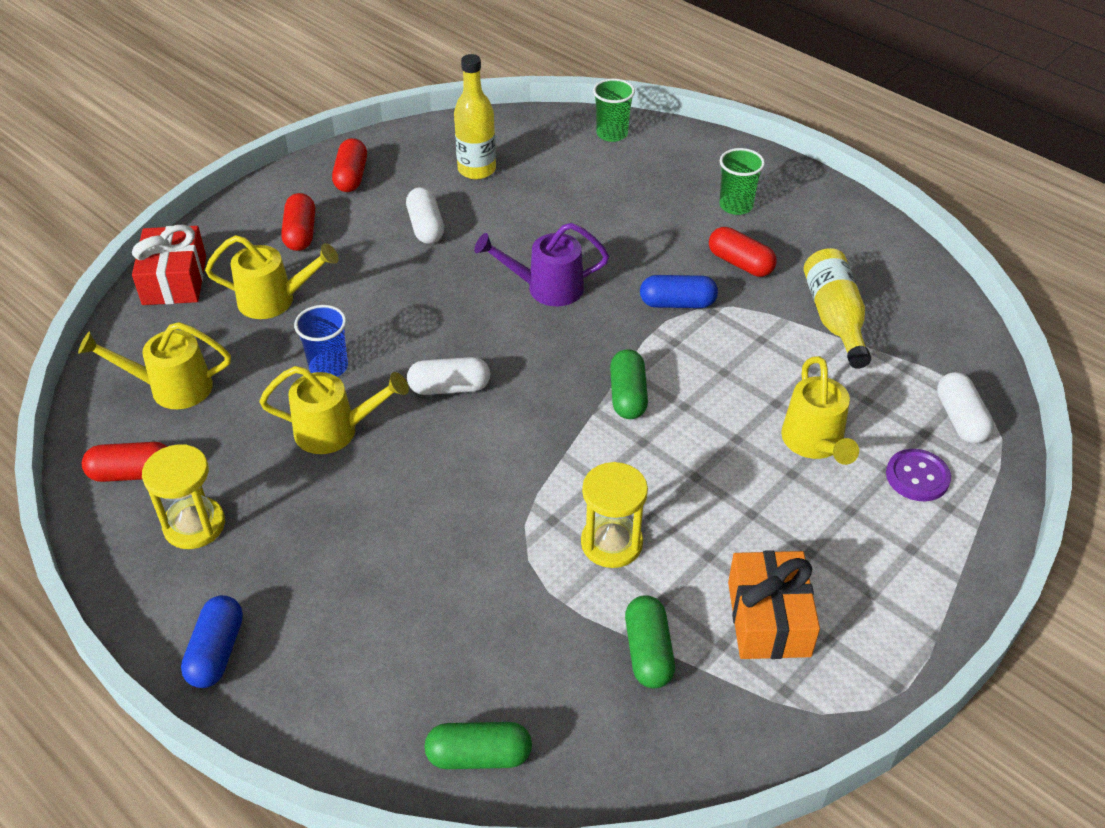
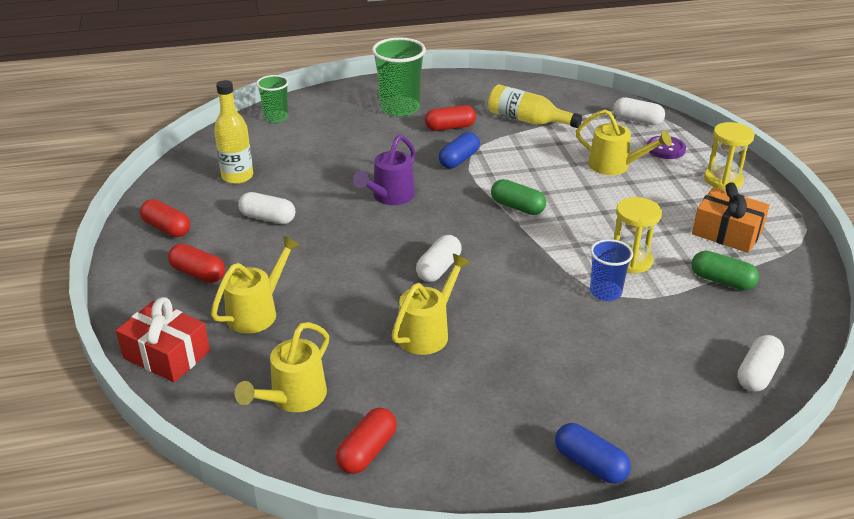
camera: 55 degrees left, 10 degrees down
yellow hourglass [142,444,225,549] -> yellow hourglass moved to [704,122,755,190]
blue cup [294,305,348,377] -> blue cup moved to [590,239,633,301]
green capsule [424,722,532,769] -> white capsule [737,335,784,392]
green cup [719,148,765,215] -> green cup [372,37,426,117], size x1.67

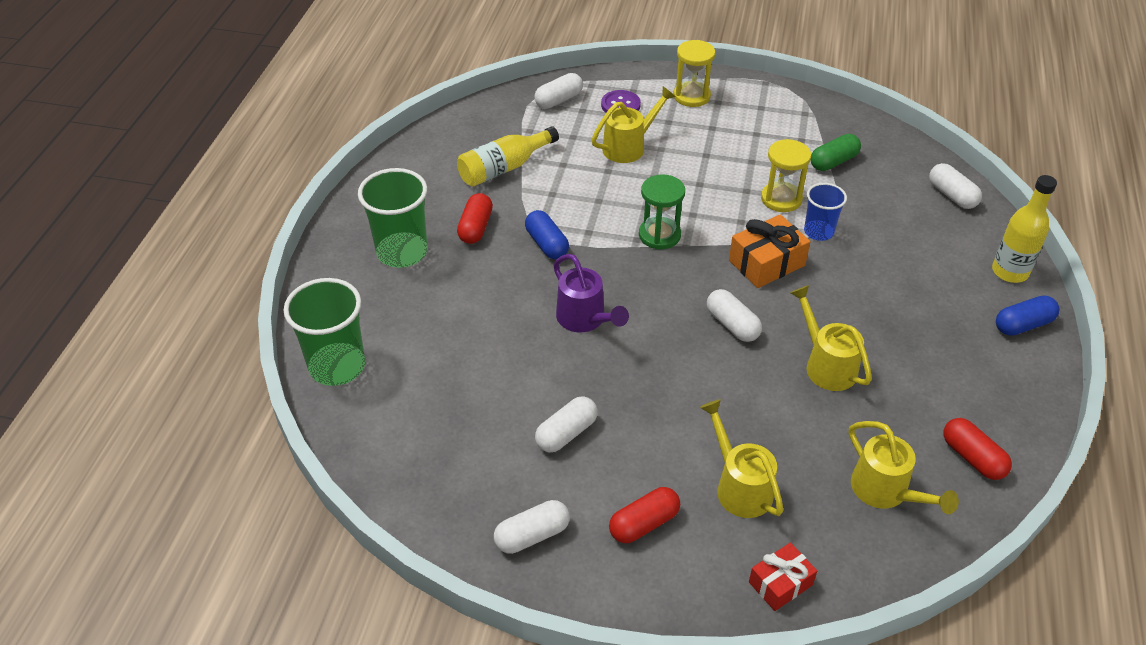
camera: 65 degrees left, 10 degrees up
red gift [116,297,210,382] -> red gift [749,542,817,611], size x0.65
red capsule [140,199,190,237] -> white capsule [494,500,570,554]
yellow bottle [214,80,253,184] -> yellow bottle moved to [992,175,1057,283]
green cup [256,75,289,123] -> green cup [283,278,365,386], size x1.67
green capsule [491,179,546,215] -> green hourglass [639,174,685,249]
orange gift [692,182,770,253] -> orange gift moved to [729,214,810,288]

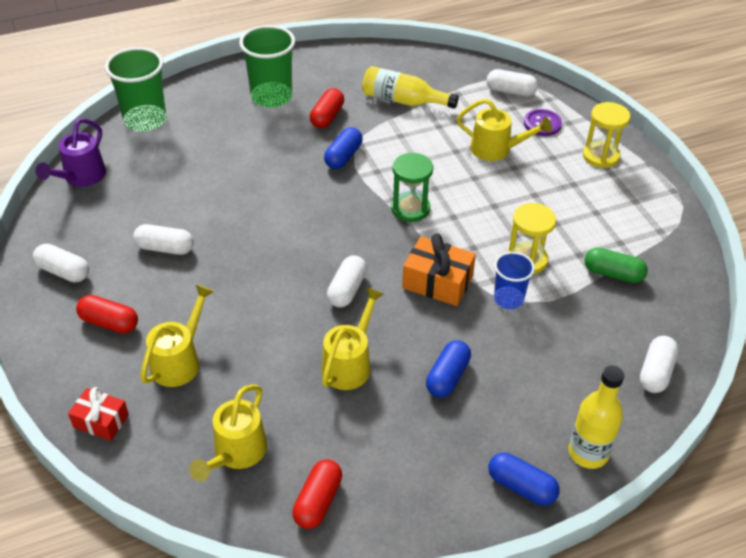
camera: 55 degrees right, 0 degrees up
red capsule [457,193,493,244] -> red capsule turned 45 degrees counterclockwise [310,88,344,128]
purple watering can [553,254,629,332] -> purple watering can moved to [35,118,106,187]
none -> blue capsule [426,340,471,397]

